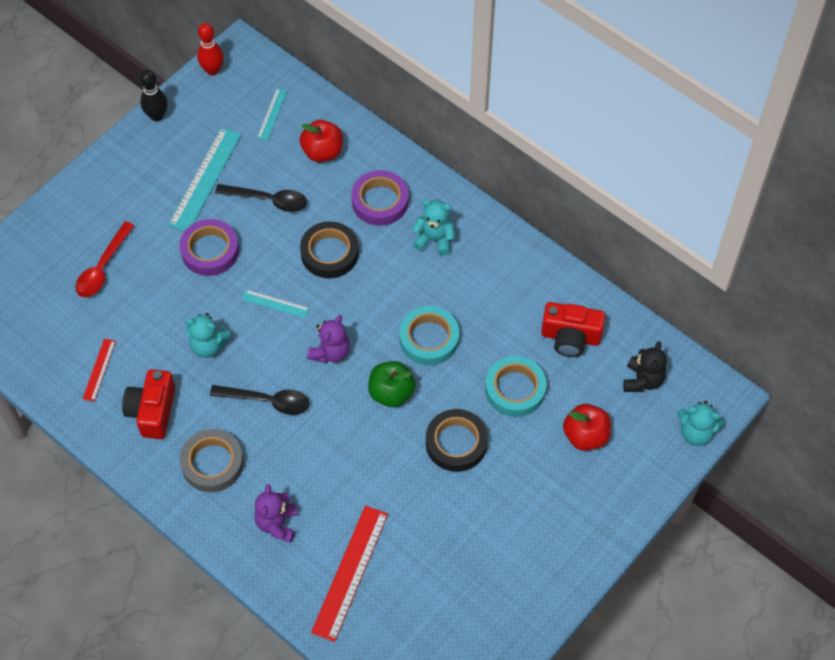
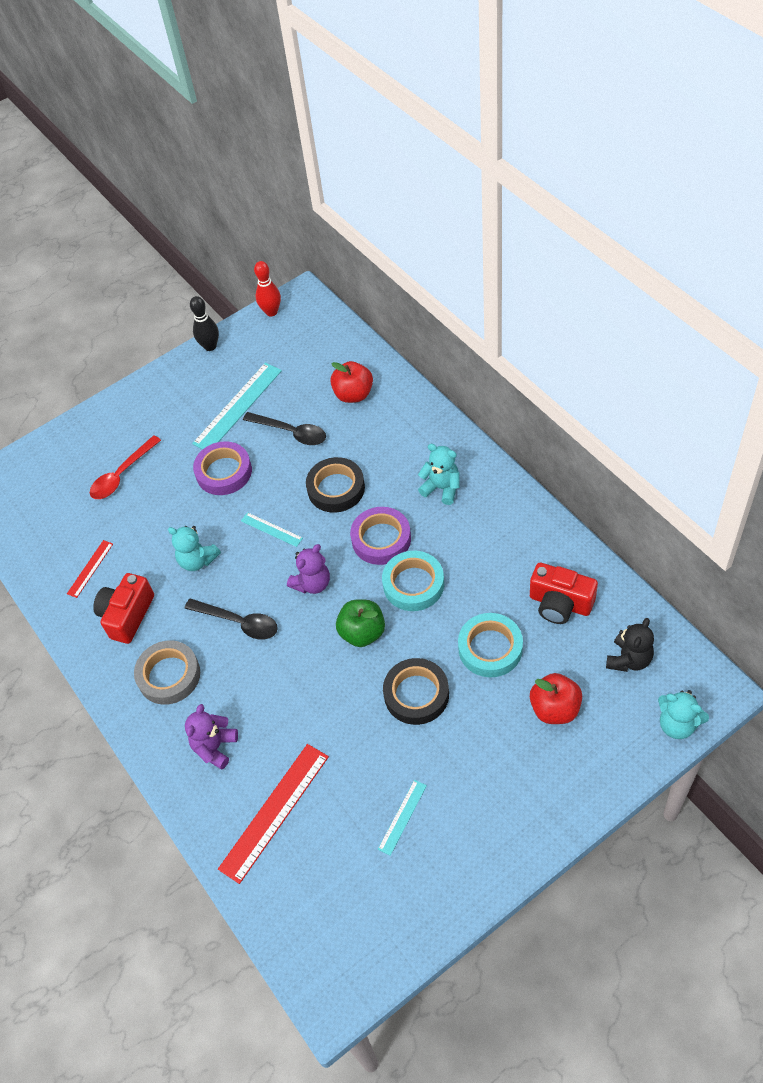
camera: 20 degrees right, 5 degrees down
turquoise ruler [257,88,287,140] -> turquoise ruler moved to [378,780,427,856]
purple tape [352,170,409,226] -> purple tape moved to [350,507,411,565]

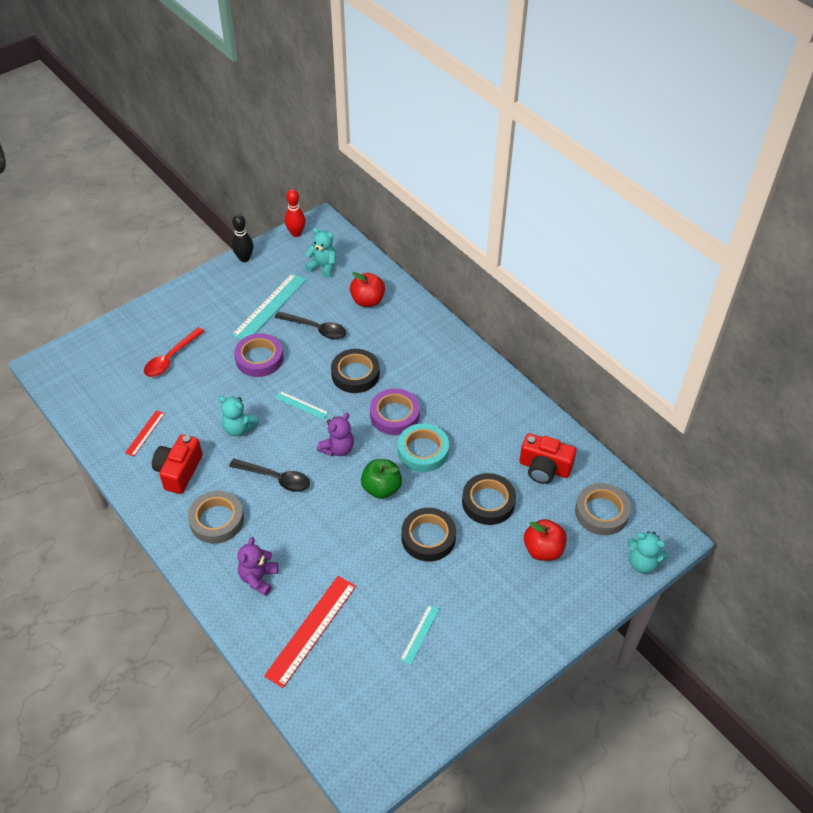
camera: 10 degrees left, 5 degrees down
turquoise teddy bear [418,444,460,505] -> turquoise teddy bear moved to [305,228,336,278]
turquoise tape [458,613,523,677] -> black tape [462,473,516,525]
black teddy bear [606,618,654,672] -> grey tape [575,483,631,535]

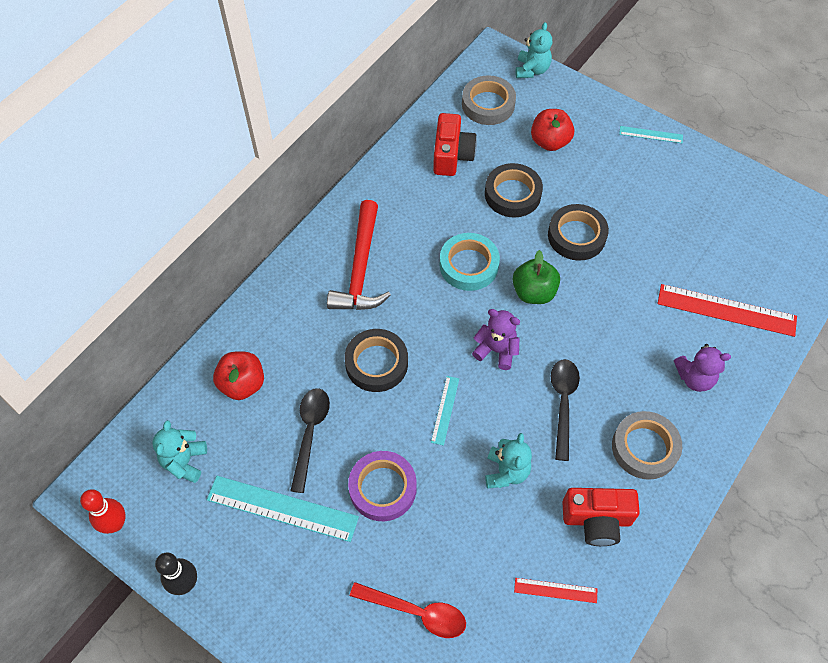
camera: 105 degrees left, 10 degrees up
purple tape [370,388,420,435] -> none
turquoise ruler [400,605,440,665] -> turquoise ruler moved to [619,126,683,143]
none -> red hammer [327,200,391,310]

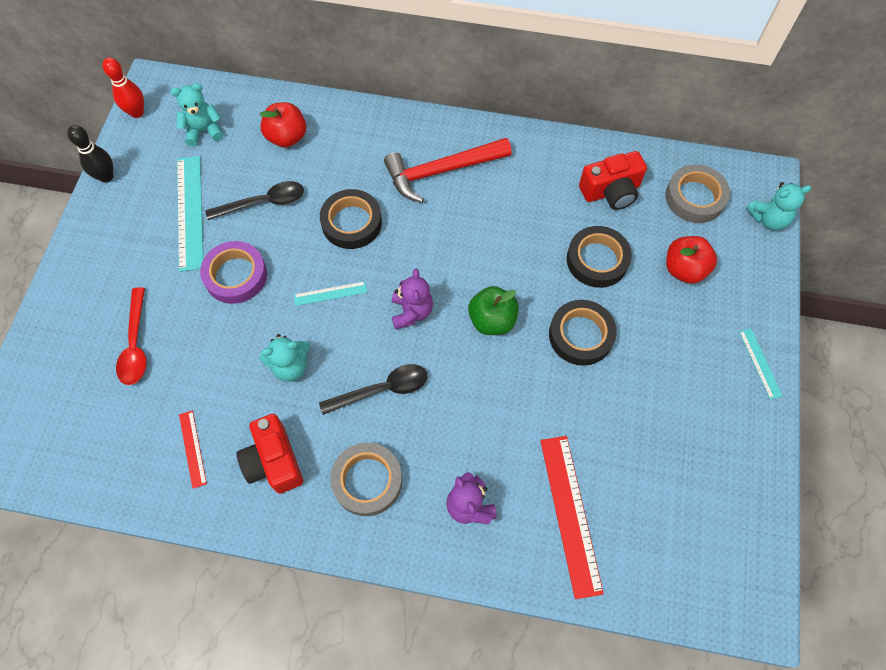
camera: 65 degrees right, 5 degrees up
turquoise tape [440,233,500,291] -> none

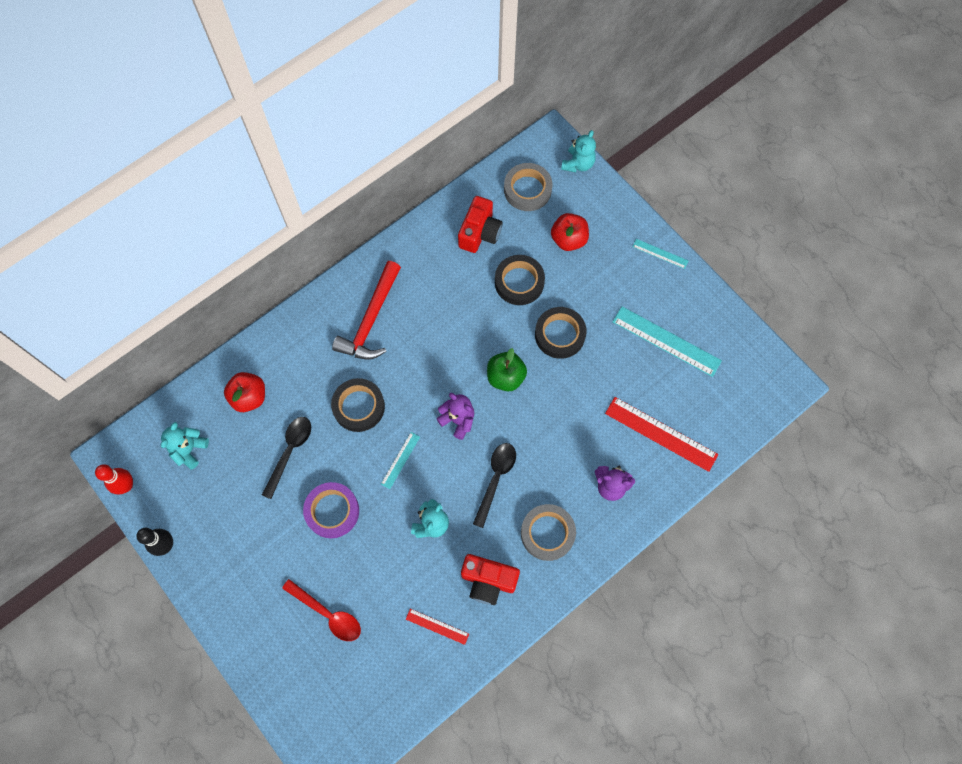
camera: 50 degrees left, 5 degrees up
turquoise ruler [177,156,204,272] -> turquoise ruler moved to [612,306,722,377]

